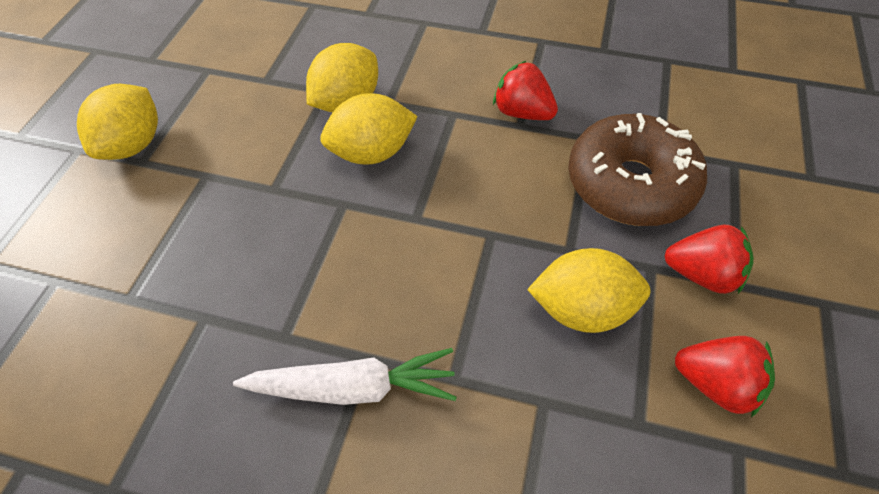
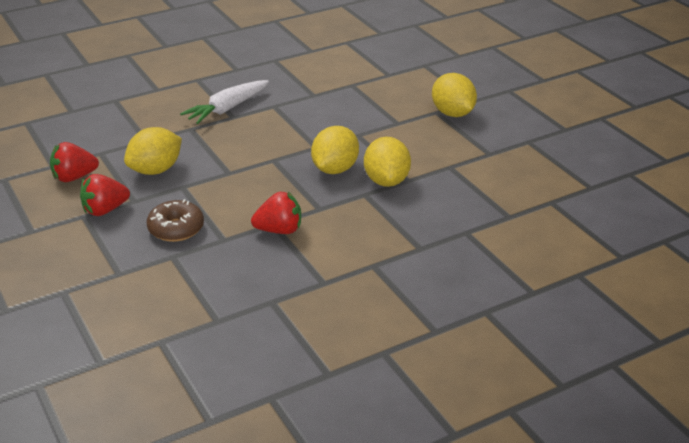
camera: 135 degrees right, 20 degrees down
brown donut [568,113,707,226] -> brown donut [147,199,204,242], size x0.60

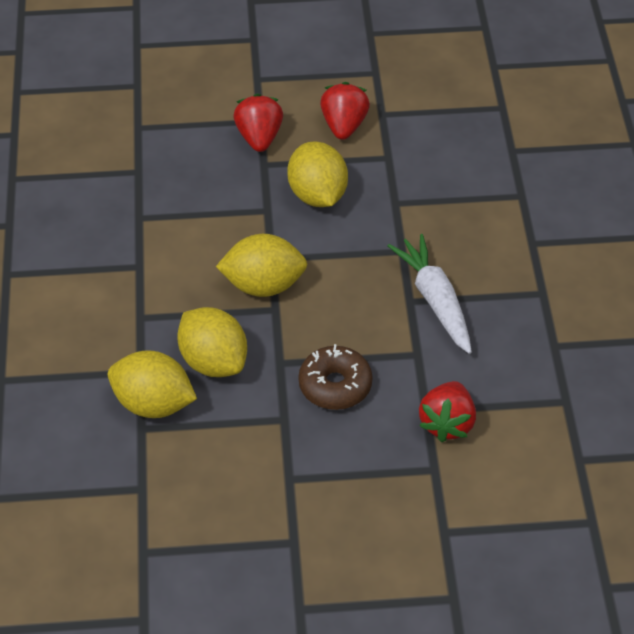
camera: 115 degrees right, 15 degrees up
brown donut [147,199,204,242] -> brown donut moved to [298,344,373,410]
red strawberry [251,192,301,234] -> red strawberry moved to [419,381,476,442]
yellow lemon [432,73,477,117] -> yellow lemon moved to [216,234,307,297]

